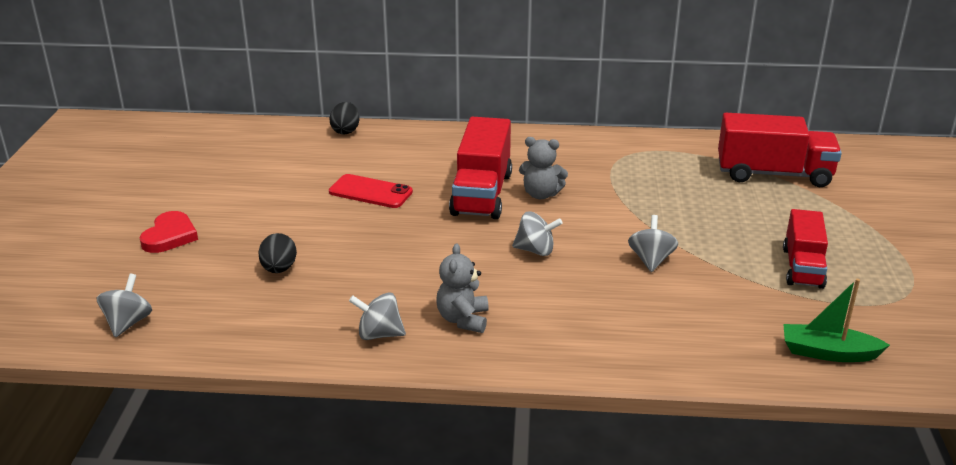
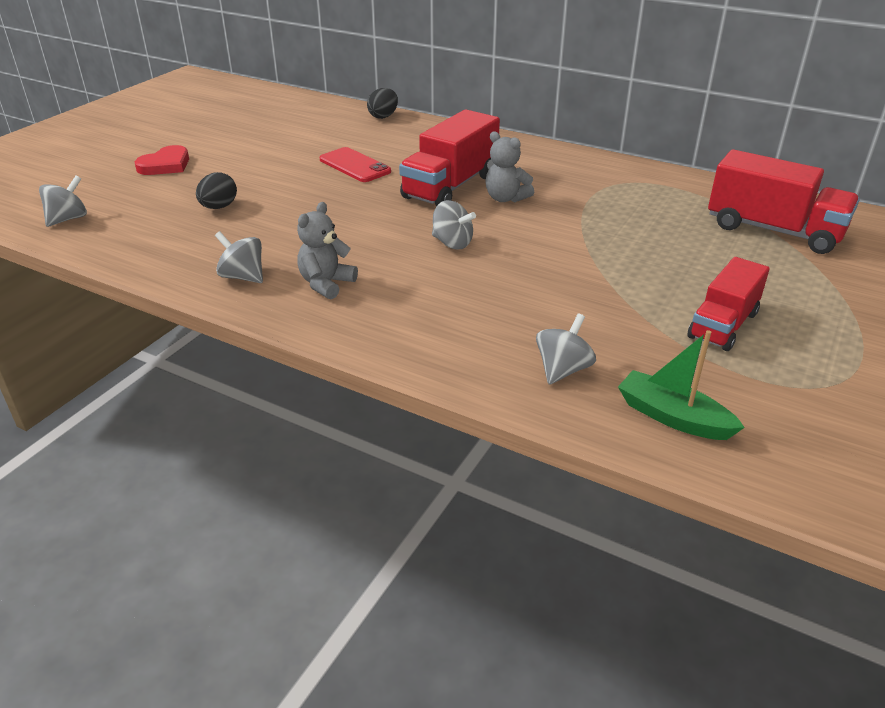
camera: 25 degrees right, 5 degrees up
grey spinning top [628,215,678,272] -> grey spinning top moved to [536,313,596,385]

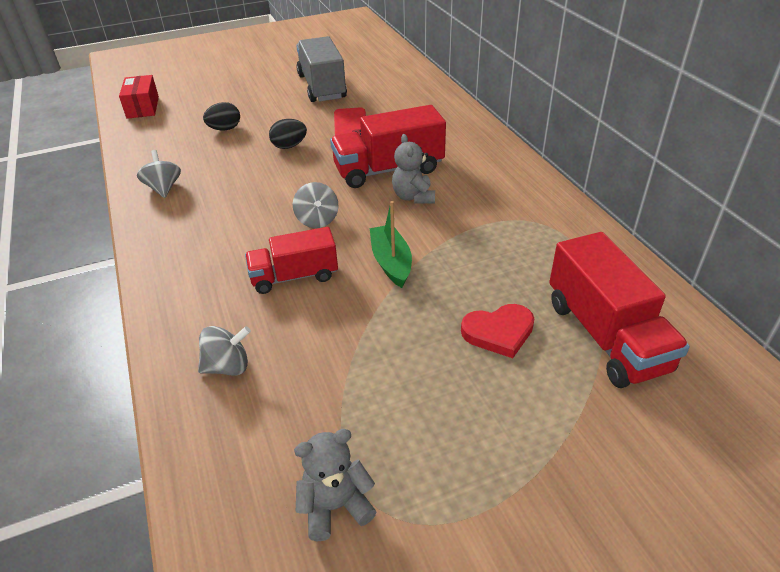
camera: 40 degrees right, 5 degrees up
grey spinning top [39,176,87,227] -> red box [119,75,159,119]
red heart [134,145,189,175] -> red heart moved to [461,304,534,358]
grey teddy bear [297,202,358,299] -> grey teddy bear moved to [294,429,377,542]
black egg [367,88,398,119] -> black egg moved to [269,119,307,149]
green boat [618,330,745,440] -> green boat moved to [370,201,412,288]
red truck [688,257,770,351] -> red truck moved to [245,227,338,294]
none -> grey truck [296,36,347,102]

